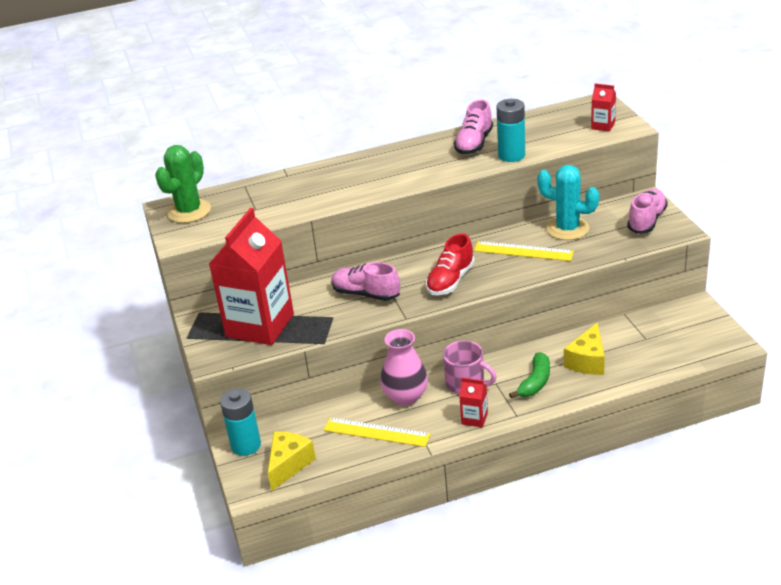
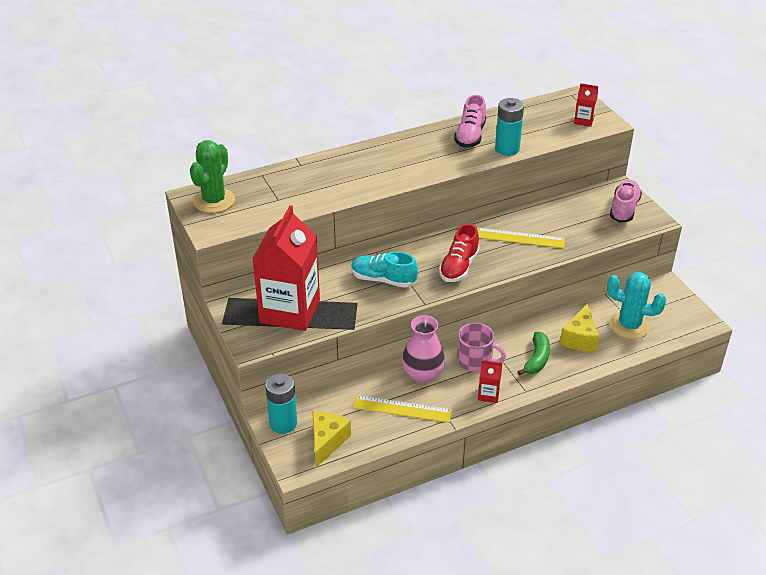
camera: 10 degrees left, 5 degrees up
pink shoe [331,262,400,301] -> turquoise shoe [351,252,418,288]
turquoise cactus [537,165,599,240] -> turquoise cactus moved to [607,272,667,339]

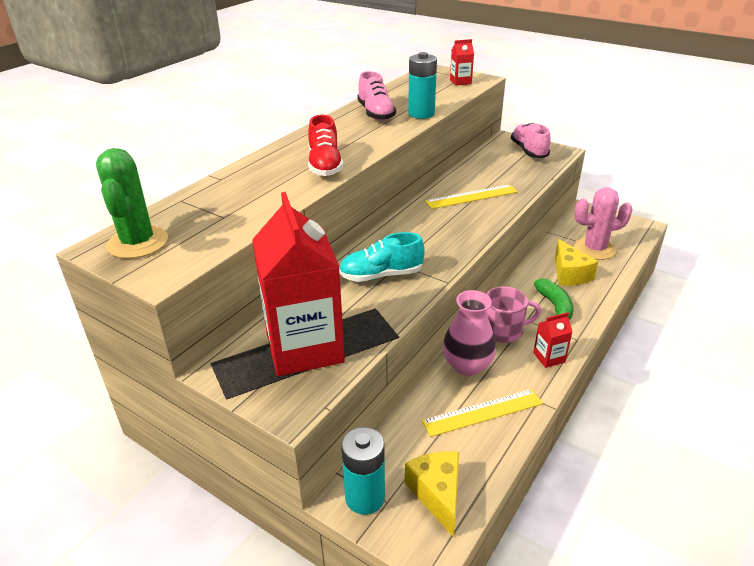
camera: 30 degrees left, 5 degrees down
red shoe [439,224,480,282] -> red shoe moved to [308,115,343,176]
turquoise cactus [607,272,667,339] -> pink cactus [574,187,633,260]

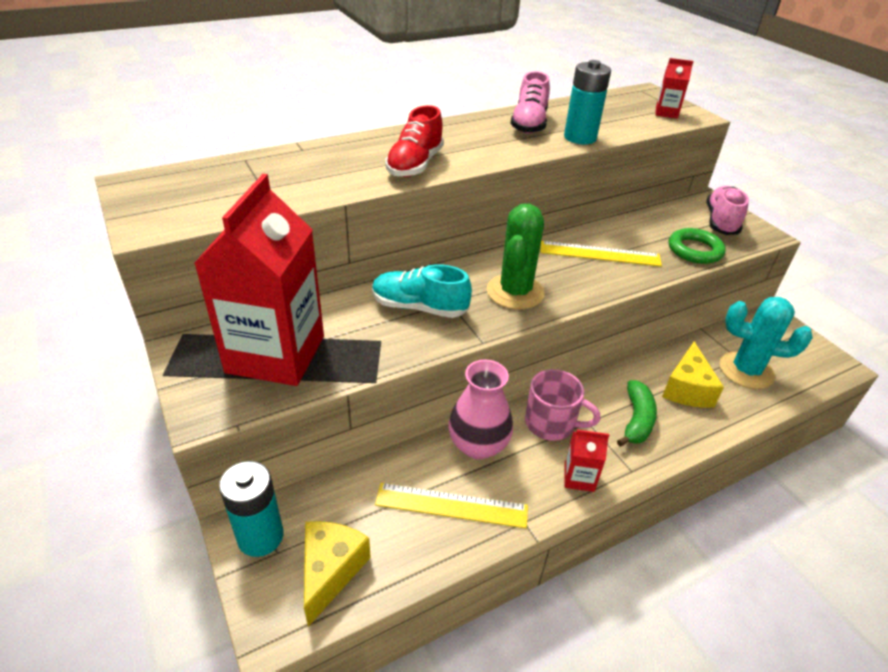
camera: 25 degrees right, 5 degrees up
green cactus [96,148,168,259] -> green cactus moved to [487,204,545,310]
pink cactus [574,187,633,260] -> turquoise cactus [719,297,813,389]
none -> green ring [669,228,726,264]

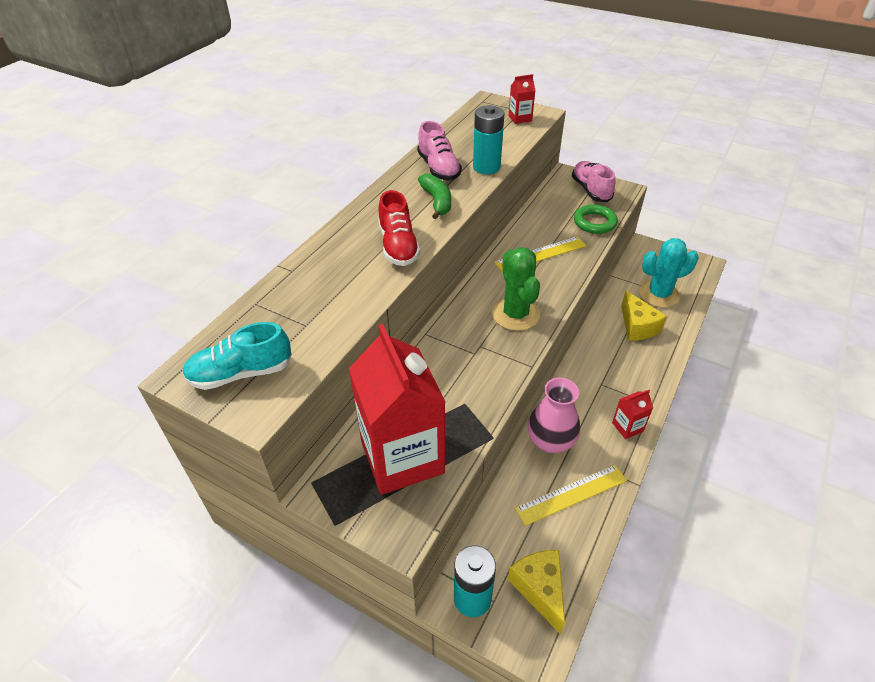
camera: 30 degrees left, 5 degrees up
turquoise shoe [372,264,472,318] -> turquoise shoe moved to [183,322,292,390]
pink mug [525,369,600,441] -> none
green banana [617,380,657,447] -> green banana moved to [418,174,451,219]

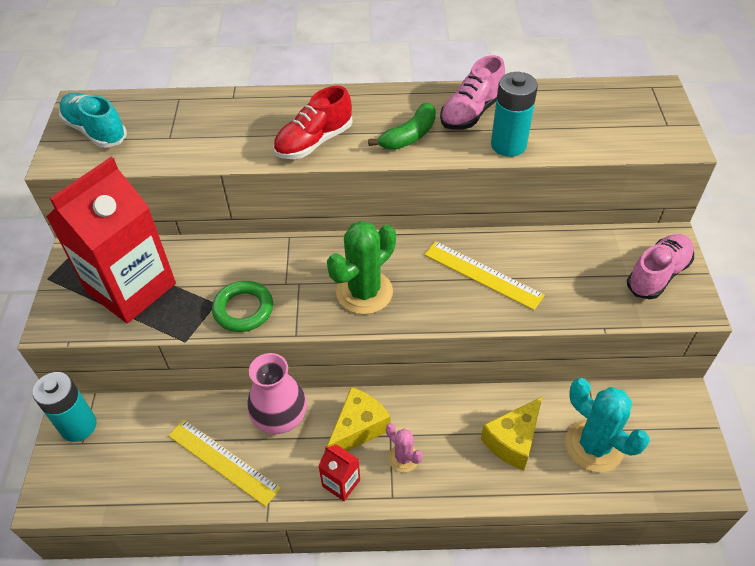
camera: 60 degrees right, 5 degrees up
yellow cheese [508,550,565,634] -> yellow cheese moved to [327,387,391,451]
red carton [509,74,536,124] -> none
green ring [574,205,618,234] -> green ring moved to [212,281,273,332]
none -> pink cactus [386,423,423,472]

